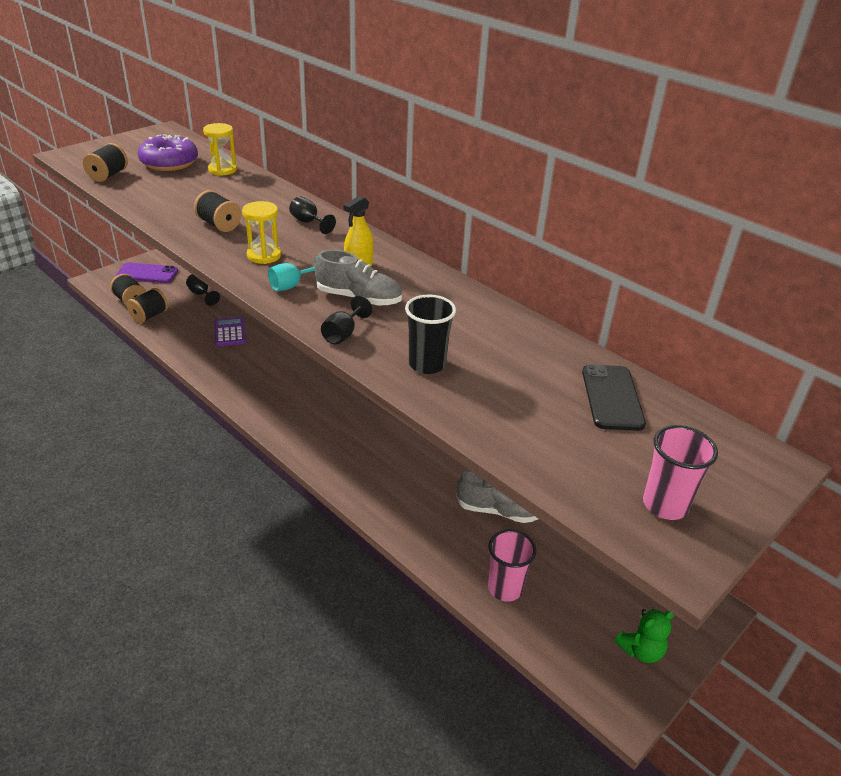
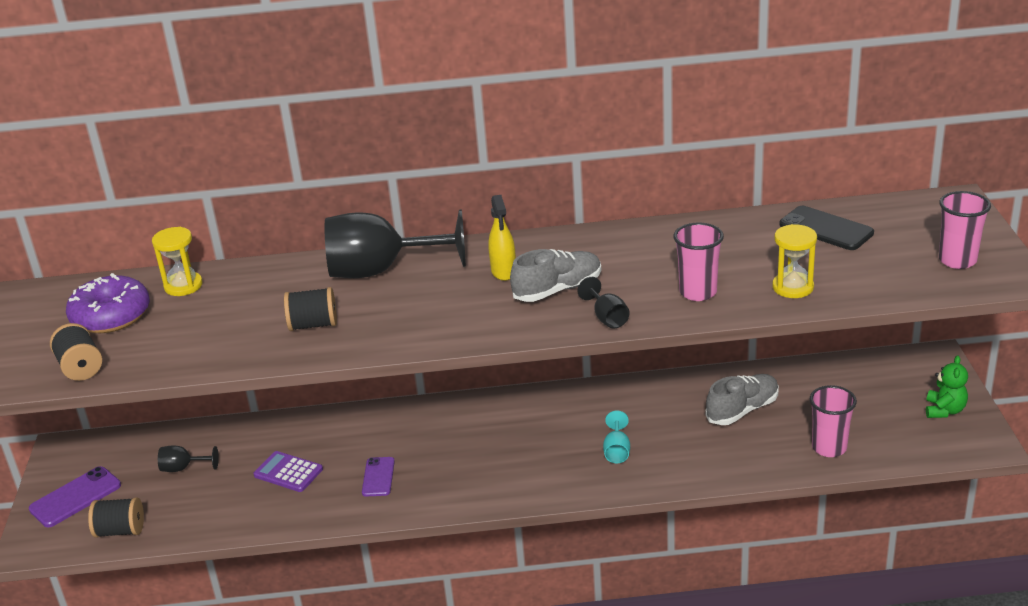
camera: 45 degrees left, 5 degrees down
black spool [127,288,168,323] -> none
yellow hourglass [242,201,281,264] -> yellow hourglass moved to [772,224,817,298]
turquoise goblet [268,257,317,291] -> turquoise goblet moved to [603,411,630,463]
black goblet [289,196,336,234] -> black goblet [325,210,466,278], size x2.31
black cup [405,294,456,374] -> pink cup [673,223,724,301]
none -> purple phone [362,457,395,497]

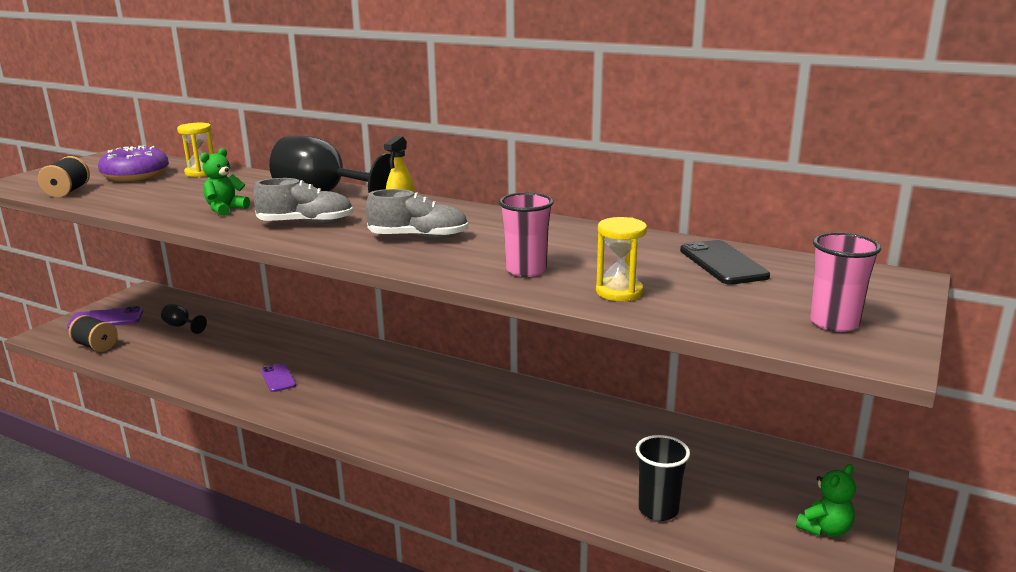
camera: 30 degrees right, 10 degrees down
purple calculator [253,451,323,492] -> none
black spool [284,287,337,331] -> green teddy bear [200,148,250,216]
purple phone [362,457,395,497] -> purple phone turned 60 degrees counterclockwise [261,363,296,392]
black goblet [577,277,630,329] -> none
turquoise goblet [603,411,630,463] -> none
grey shoe [705,374,779,425] -> grey shoe moved to [253,178,353,224]
pink cup [810,385,857,457] -> black cup [636,435,690,521]

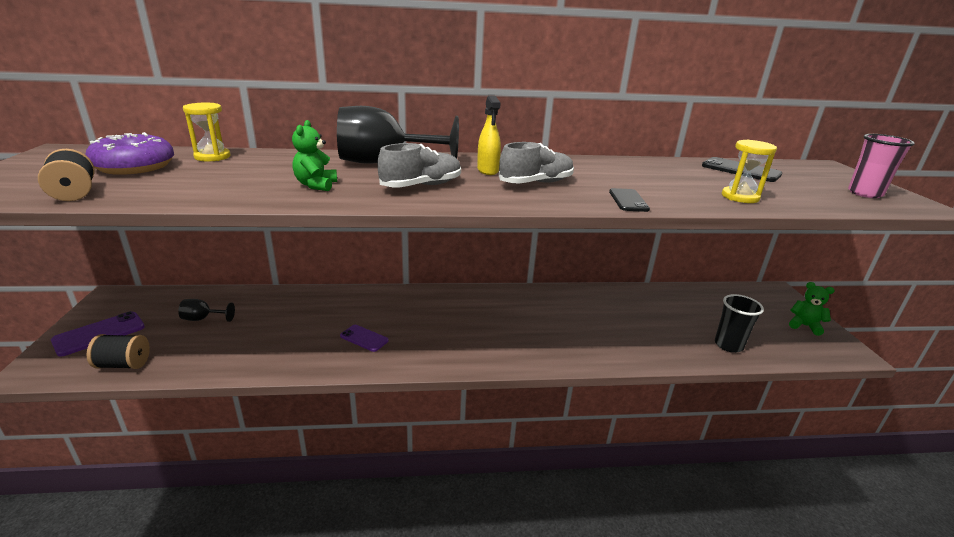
camera: 35 degrees left, 5 degrees up
pink cup [499,192,554,277] -> none
green teddy bear [796,464,856,537] -> green teddy bear turned 75 degrees counterclockwise [789,282,835,336]
none -> black phone [609,188,650,212]

